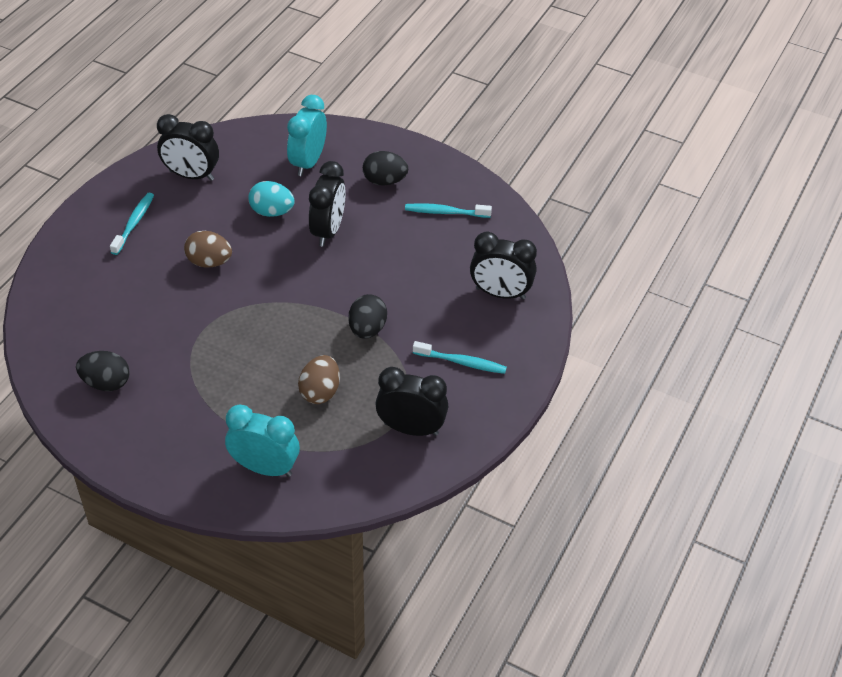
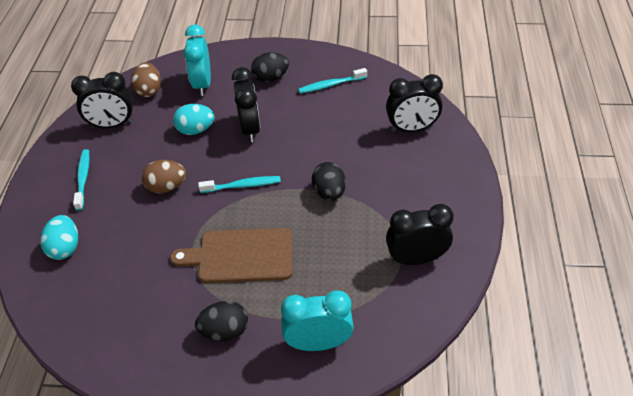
camera: 20 degrees left, 0 degrees up
black egg [76,351,130,391] -> black egg moved to [195,301,248,341]
brown egg [298,355,340,404] -> brown egg moved to [131,63,161,97]
turquoise toothbrush [413,341,507,374] -> turquoise toothbrush moved to [198,176,281,193]
none -> turquoise egg [40,215,78,260]
none -> brown cutting board [170,228,293,283]

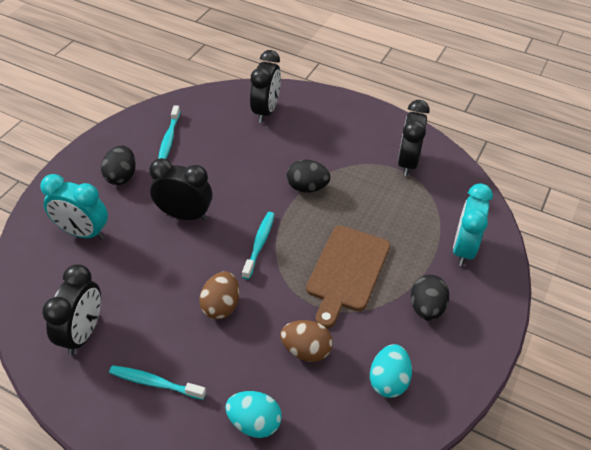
camera: 70 degrees left, 0 degrees up
brown egg [131,63,161,97] -> brown egg moved to [280,320,333,362]
turquoise egg [173,104,214,135] -> turquoise egg moved to [370,344,412,398]

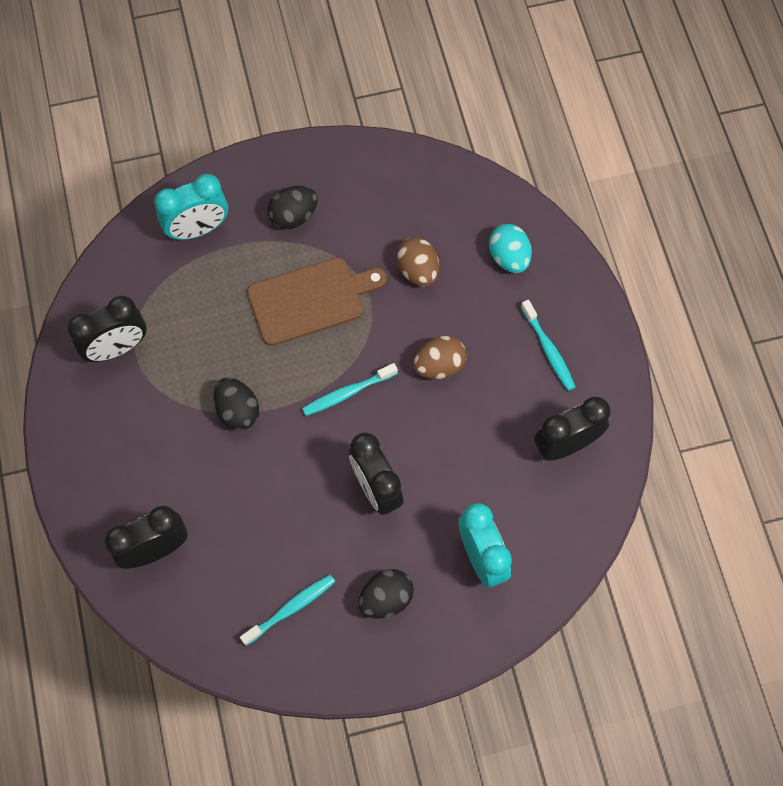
camera: 130 degrees left, 20 degrees up
turquoise egg [370,344,412,398] -> none

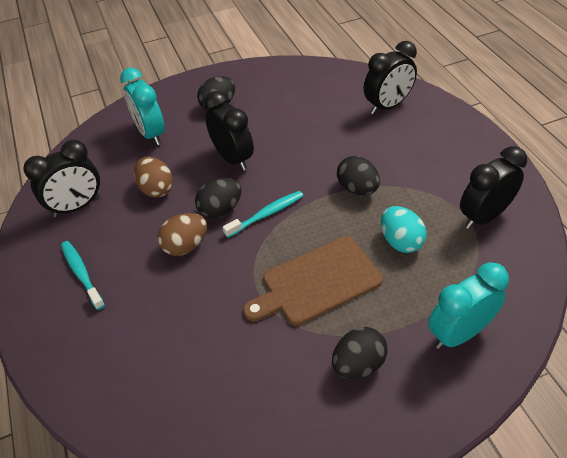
camera: 175 degrees right, 20 degrees down
turquoise toothbrush [240,574,335,646] -> none
brown egg [396,237,439,287] -> brown egg moved to [134,157,173,198]
turquoise egg [489,224,532,273] -> turquoise egg moved to [381,206,427,253]
none -> black egg [195,178,241,219]

